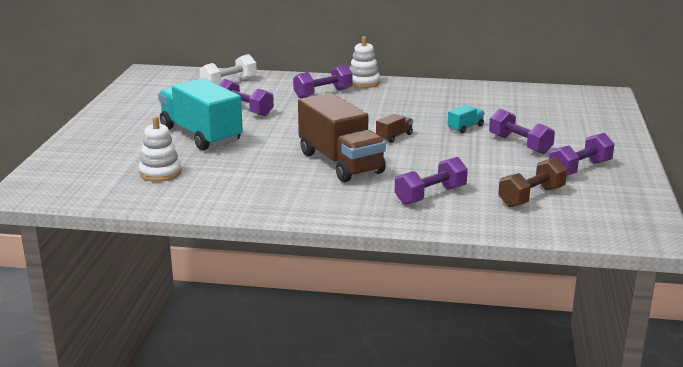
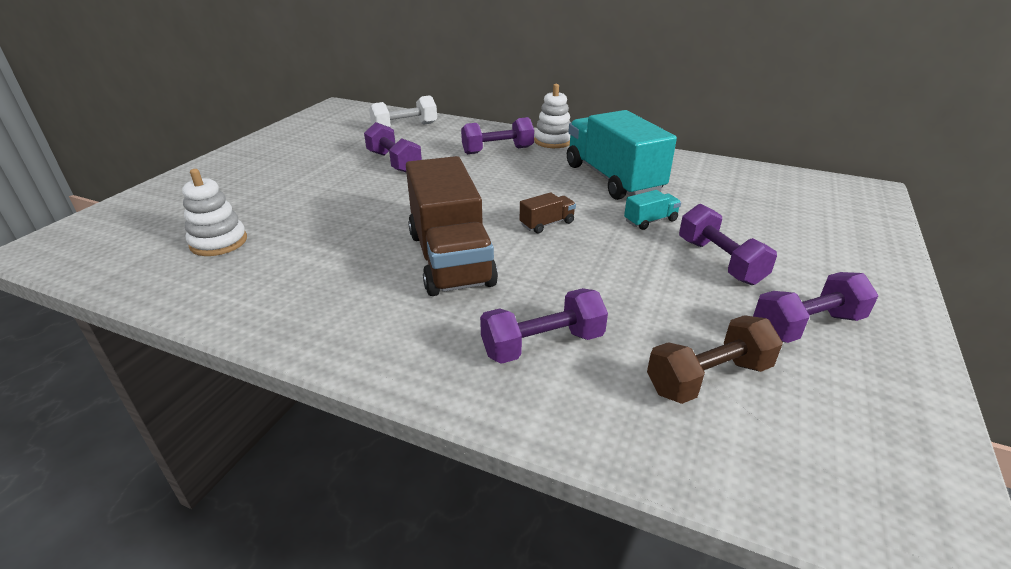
camera: 15 degrees right, 10 degrees up
turquoise truck [158,78,243,150] -> turquoise truck moved to [567,110,677,200]

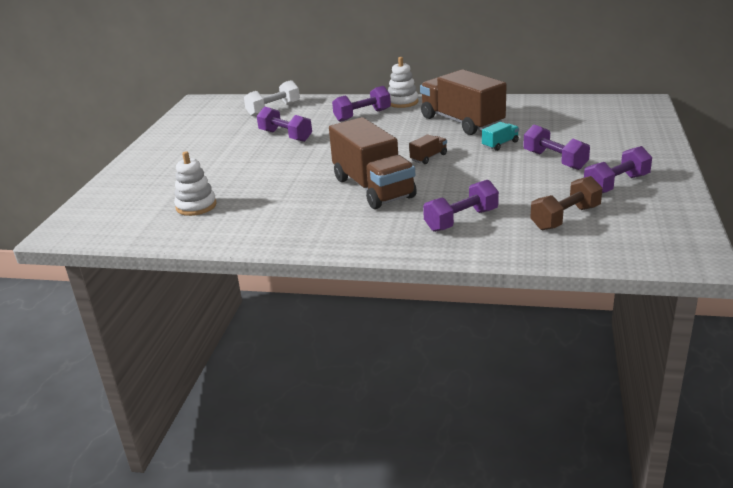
camera: 10 degrees left, 5 degrees down
turquoise truck [567,110,677,200] -> brown truck [420,69,507,135]

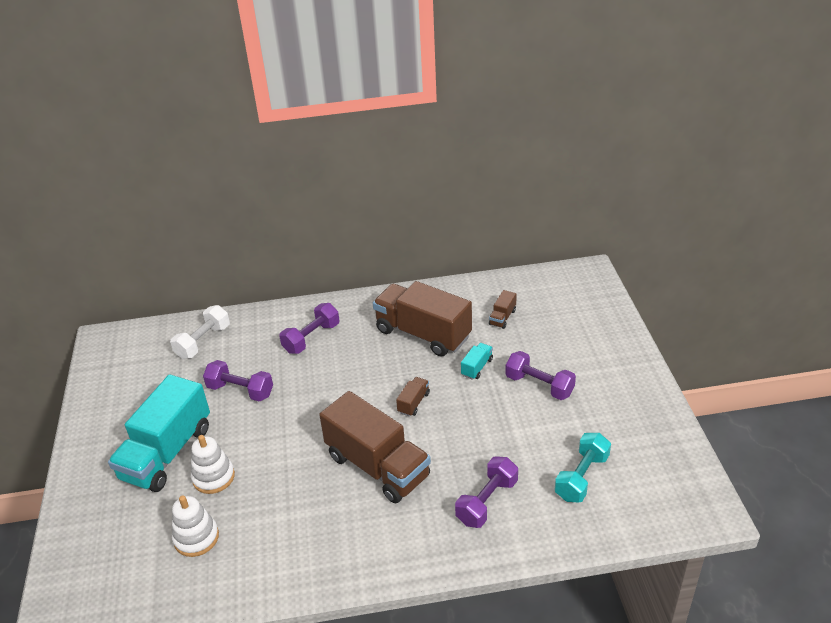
camera: 20 degrees left, 10 degrees up
white stacking toy [388,57,418,108] -> white stacking toy moved to [191,435,235,494]
brown dumbbell [530,176,602,230] -> turquoise dumbbell [555,433,611,503]
purple dumbbell [584,146,652,193] -> none
none -> turquoise truck [108,374,210,492]
none -> brown truck [489,290,517,329]

